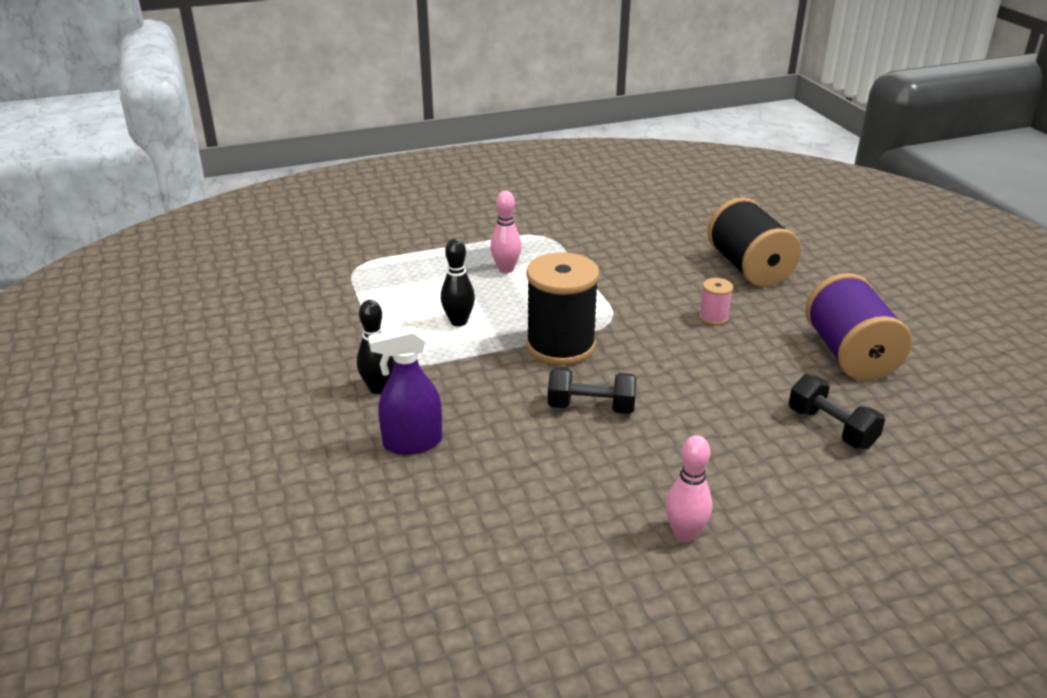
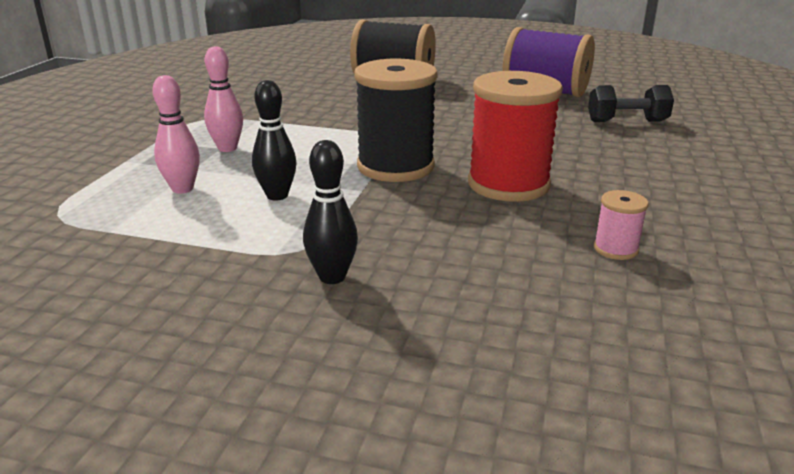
camera: 55 degrees left, 5 degrees down
purple spray bottle [368,326,442,455] -> none
black dumbbell [548,368,637,414] -> red spool [468,71,563,202]
pink bowling pin [665,436,712,542] -> pink bowling pin moved to [152,75,200,194]
pink spool [699,278,733,325] -> pink spool moved to [594,190,648,260]

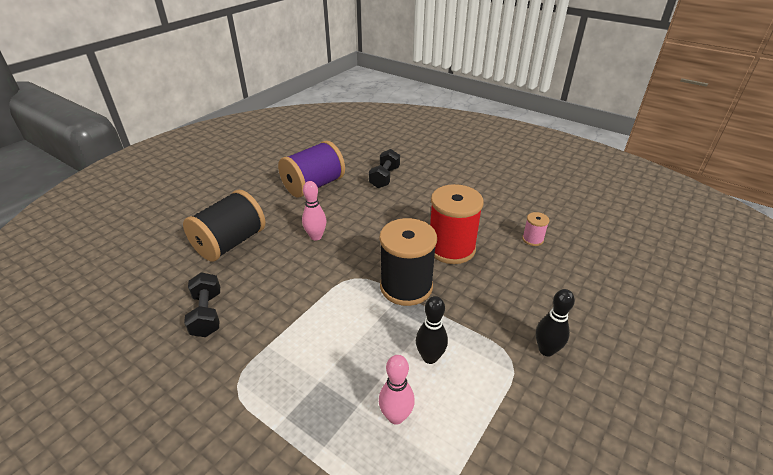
camera: 70 degrees left, 10 degrees up
pink bowling pin [204,46,243,152] -> pink bowling pin moved to [302,181,326,241]
none -> black dumbbell [184,272,220,337]

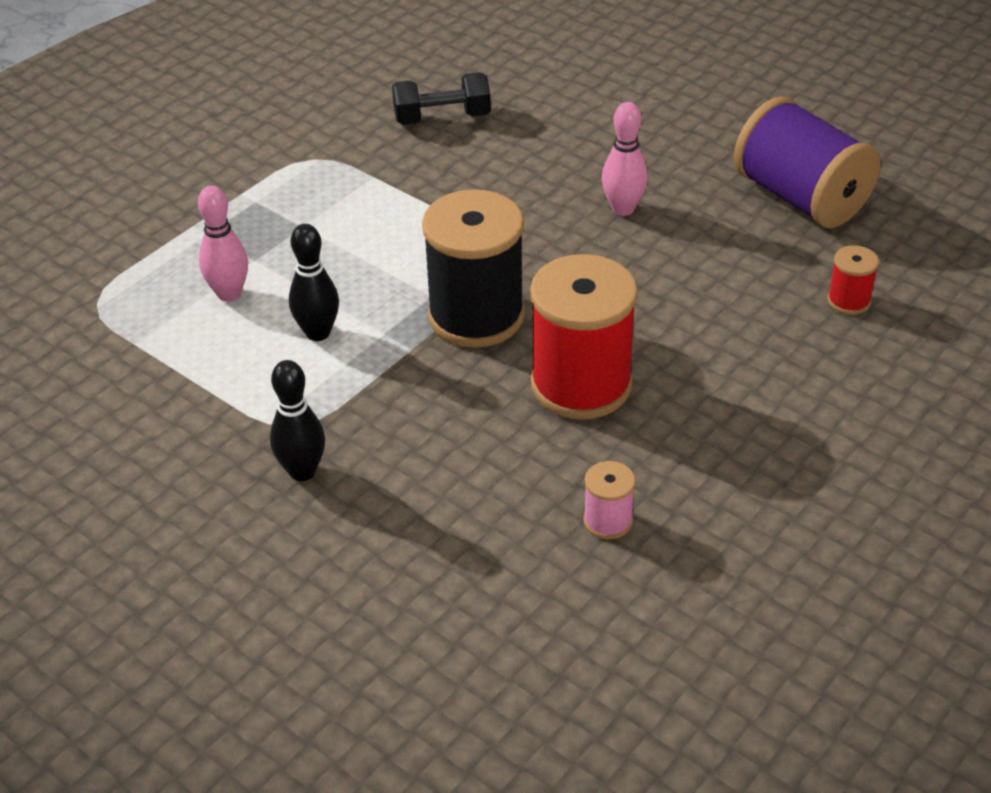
camera: 95 degrees right, 5 degrees up
black spool [183,190,265,262] -> none
black dumbbell [369,149,400,188] -> red spool [828,245,879,315]

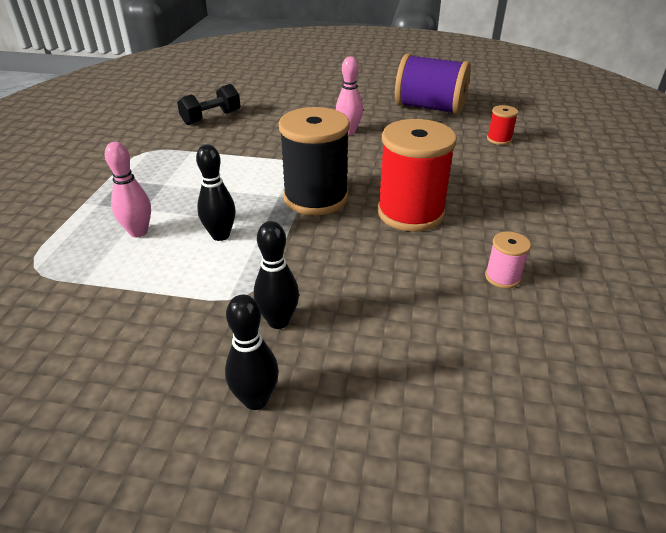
camera: 30 degrees left, 5 degrees down
none -> black bowling pin [225,295,279,410]

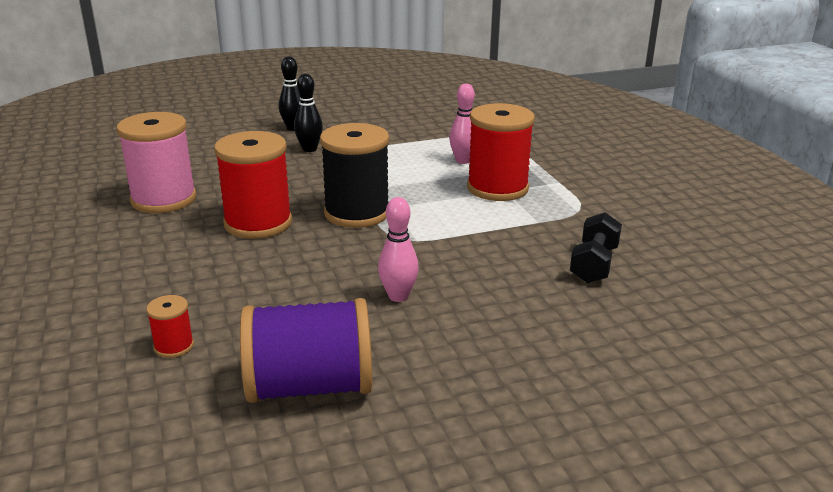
camera: 150 degrees right, 10 degrees down
black bowling pin [196,144,236,241] -> none
pink spool [485,231,531,289] -> pink spool [116,112,197,213], size x2.24
none -> red spool [467,103,535,201]

